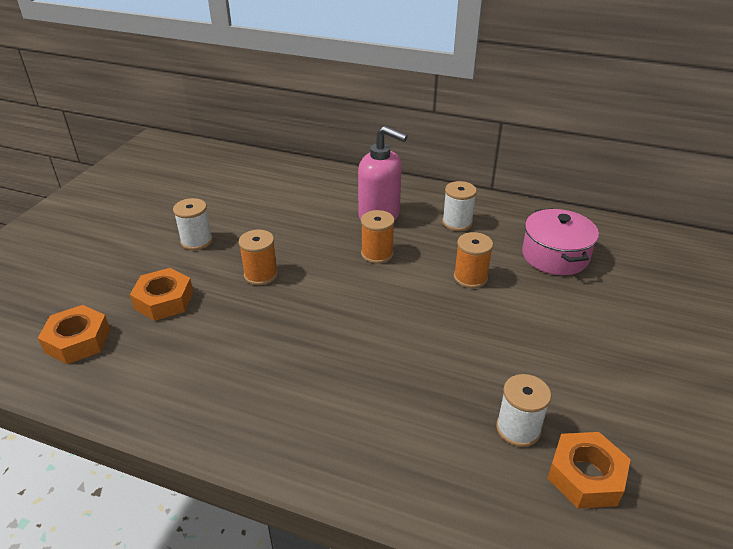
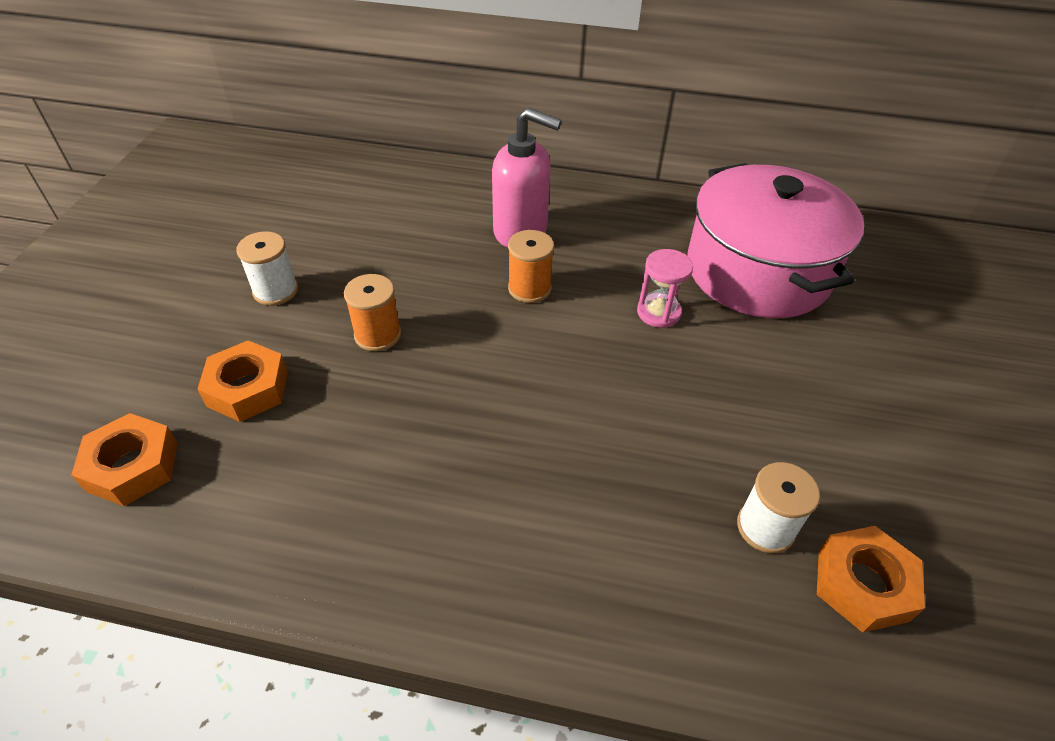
camera: 10 degrees left, 10 degrees up
white spool [442,181,477,231] -> none
orange spool [454,232,493,288] -> pink hourglass [637,249,693,328]
pink pot [522,208,599,275] -> pink pot [688,163,864,318], size x1.68

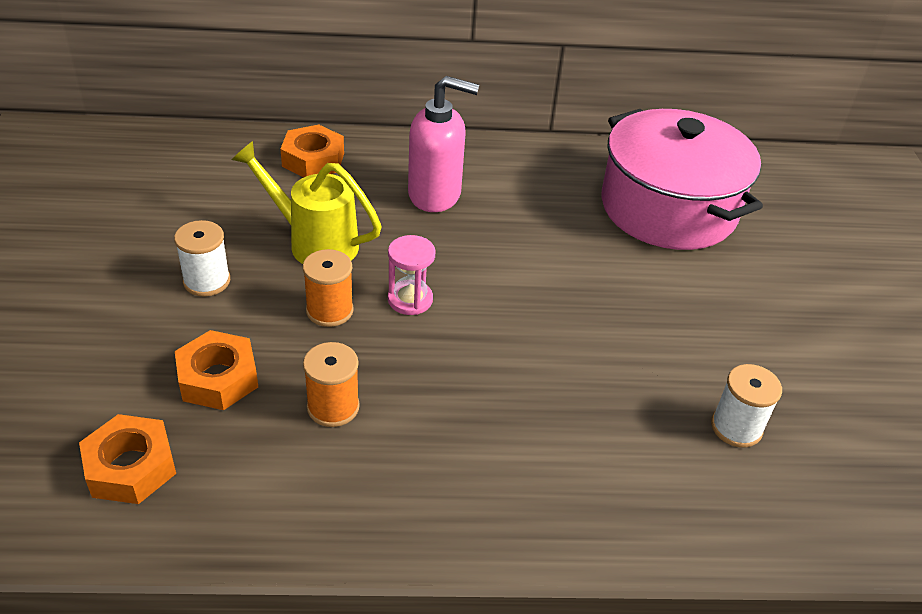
camera: 15 degrees left, 5 degrees down
orange spool [508,230,554,303] -> orange spool moved to [303,342,360,427]
pink hourglass [637,249,693,328] -> pink hourglass moved to [388,235,436,315]
orange nut [817,526,925,633] -> orange nut moved to [280,125,344,178]
none -> yellow watering can [231,141,382,264]

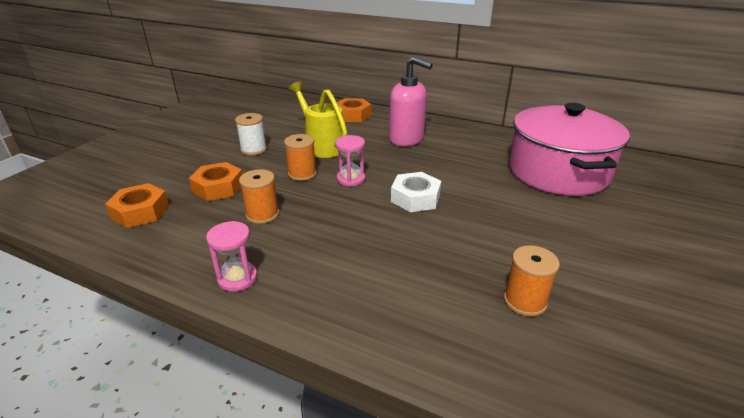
camera: 30 degrees right, 10 degrees down
white spool [711,364,782,448] -> orange spool [504,245,560,316]
none -> pink hourglass [206,221,258,292]
none -> white nut [391,172,441,212]

